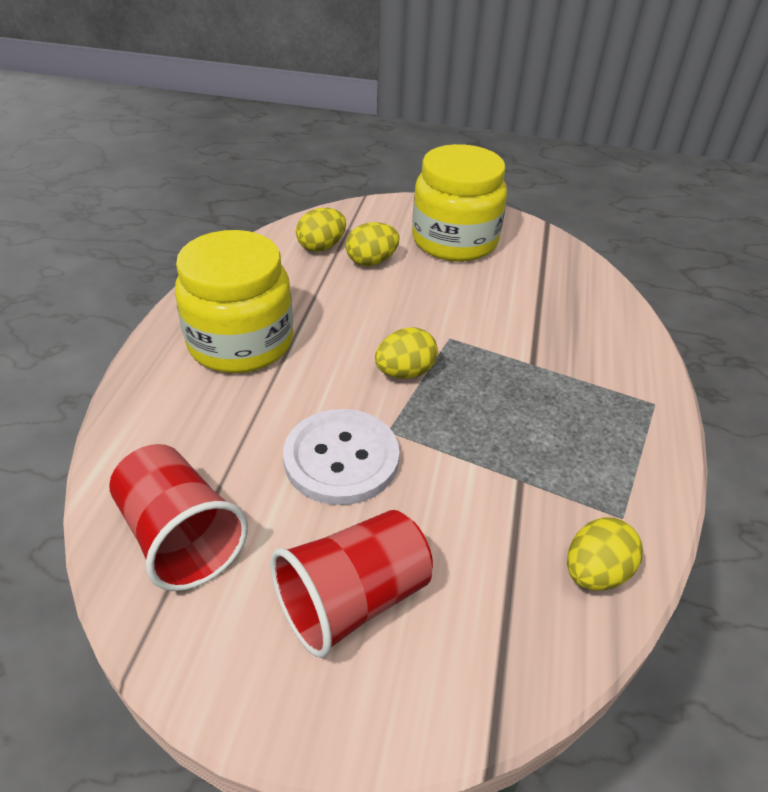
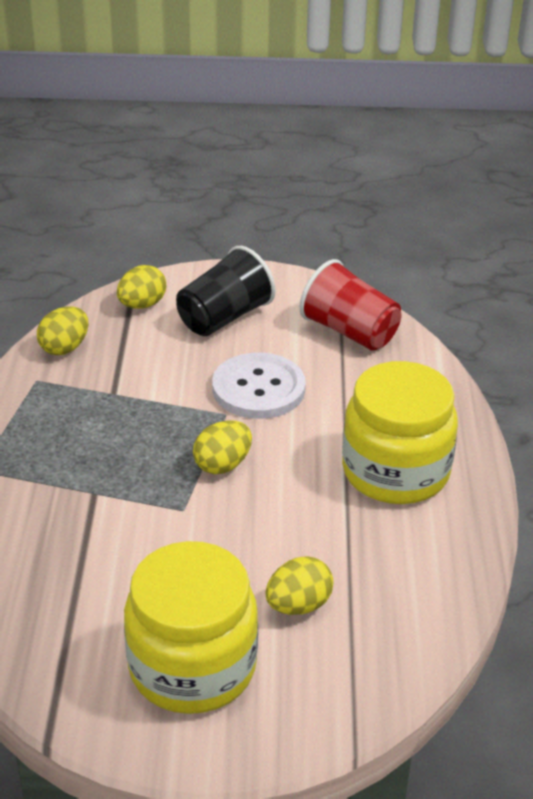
camera: 170 degrees right, 5 degrees down
red cup [270,510,433,658] -> black cup [176,246,276,336]
yellow egg [296,208,346,252] -> yellow egg moved to [117,265,166,309]

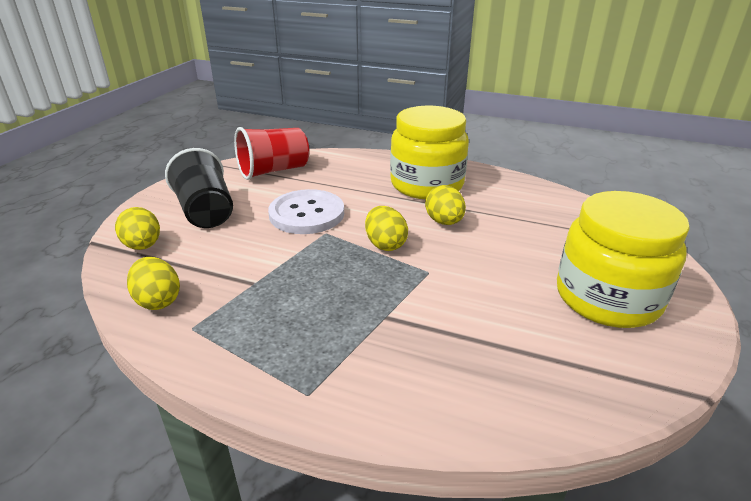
camera: 70 degrees left, 5 degrees down
yellow egg [265,556,334,615] -> yellow egg moved to [425,185,466,225]

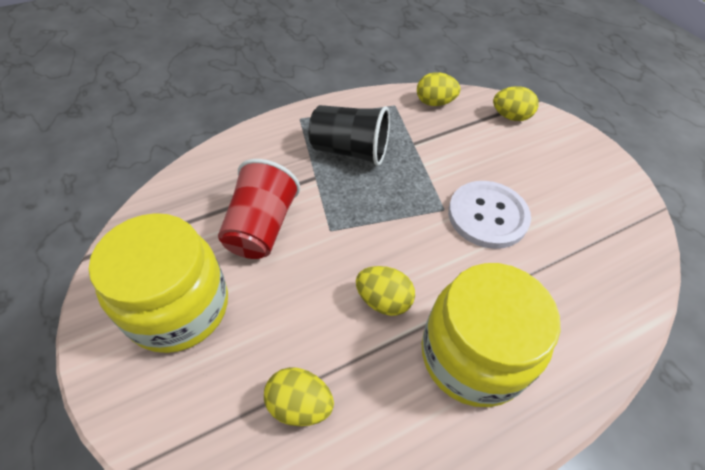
camera: 130 degrees right, 20 degrees up
black cup [165,148,233,228] -> black cup moved to [308,105,390,166]
red cup [234,127,309,180] -> red cup moved to [218,159,300,259]
yellow egg [365,206,408,251] -> yellow egg moved to [264,367,334,426]

